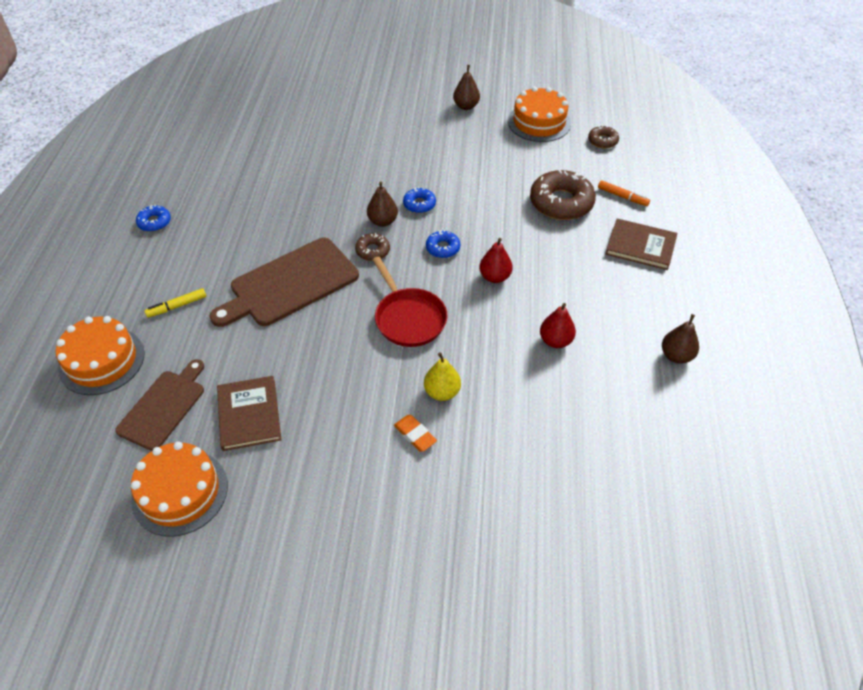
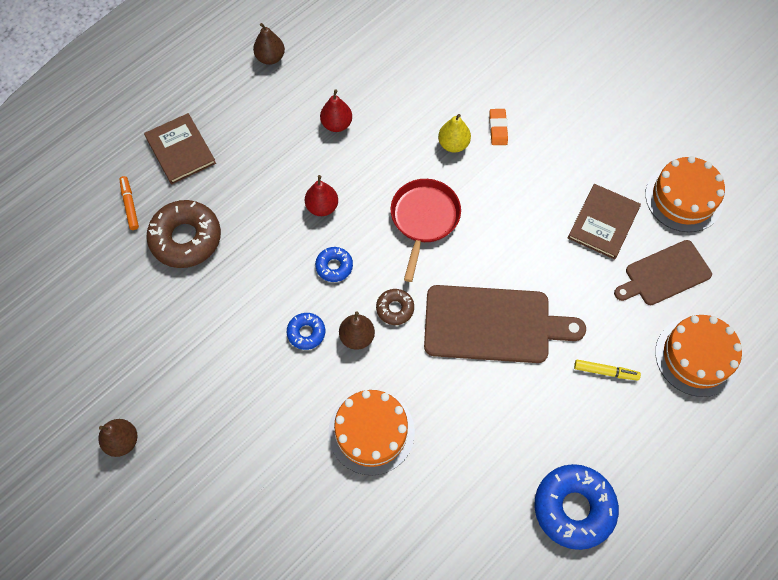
camera: 140 degrees left, 15 degrees up
blue donut [136,205,171,232] -> blue donut [534,464,619,550], size x1.97
orange cake [508,87,571,142] -> orange cake moved to [328,390,415,475]
brown donut [588,125,619,149] -> none

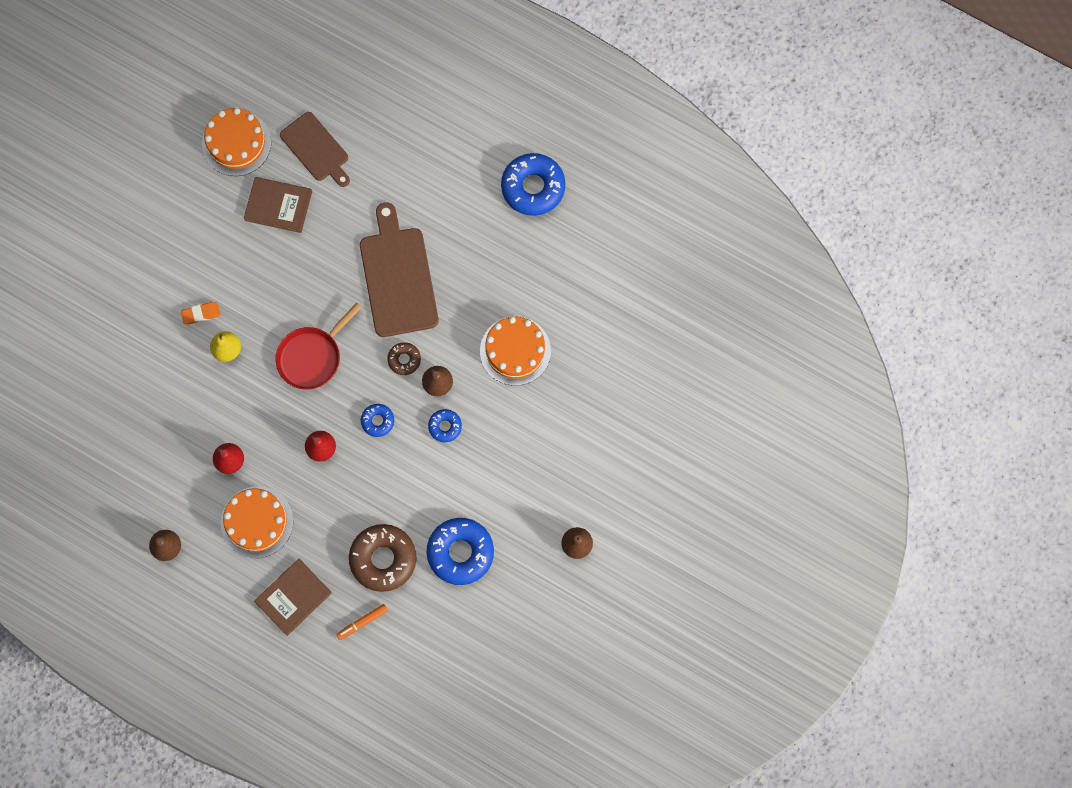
camera: 105 degrees left, 10 degrees up
red pan [391,179,461,282] -> red pan turned 45 degrees counterclockwise [275,302,362,390]
yellow marker [574,360,641,380] -> none
orange cake [655,315,742,397] -> orange cake moved to [221,486,294,558]
none -> blue donut [427,518,494,585]

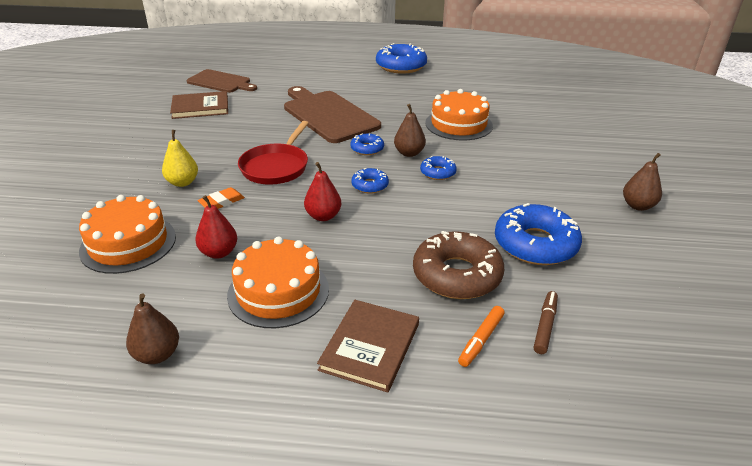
camera: 25 degrees left, 40 degrees down
orange eraser [181,302,220,324] -> orange eraser moved to [197,187,245,209]
orange cake [202,108,272,176] -> orange cake moved to [79,195,176,274]
brown donut [387,342,421,375] -> blue donut [350,134,384,155]
none -> brown marker [534,291,558,354]

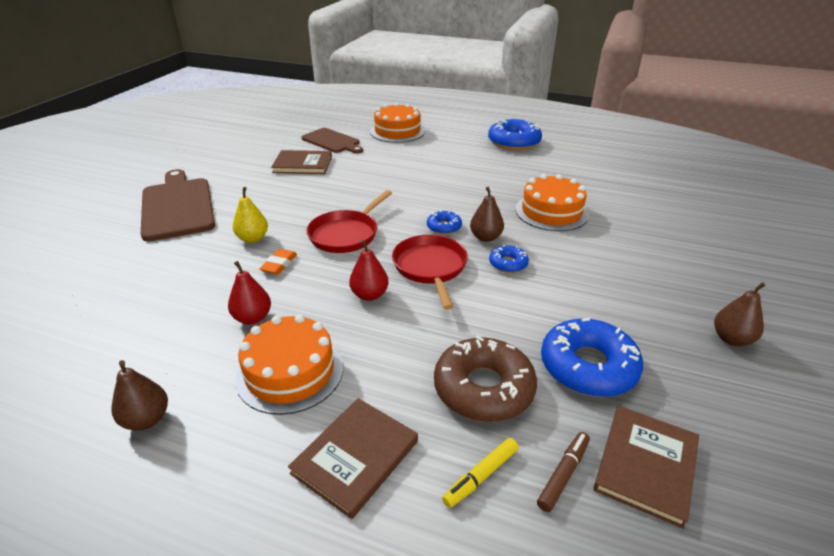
camera: 15 degrees right, 0 degrees up
orange cake [79,195,176,274] -> orange cake moved to [370,103,425,143]
orange eraser [197,187,245,209] -> orange eraser turned 45 degrees counterclockwise [259,249,297,275]
brown cutting board [284,86,381,143] -> brown cutting board moved to [141,169,215,242]
blue donut [351,168,389,194] -> red pan [392,235,468,310]
orange marker [458,306,505,367] -> yellow marker [442,438,518,508]
none -> brown book [593,406,699,529]

